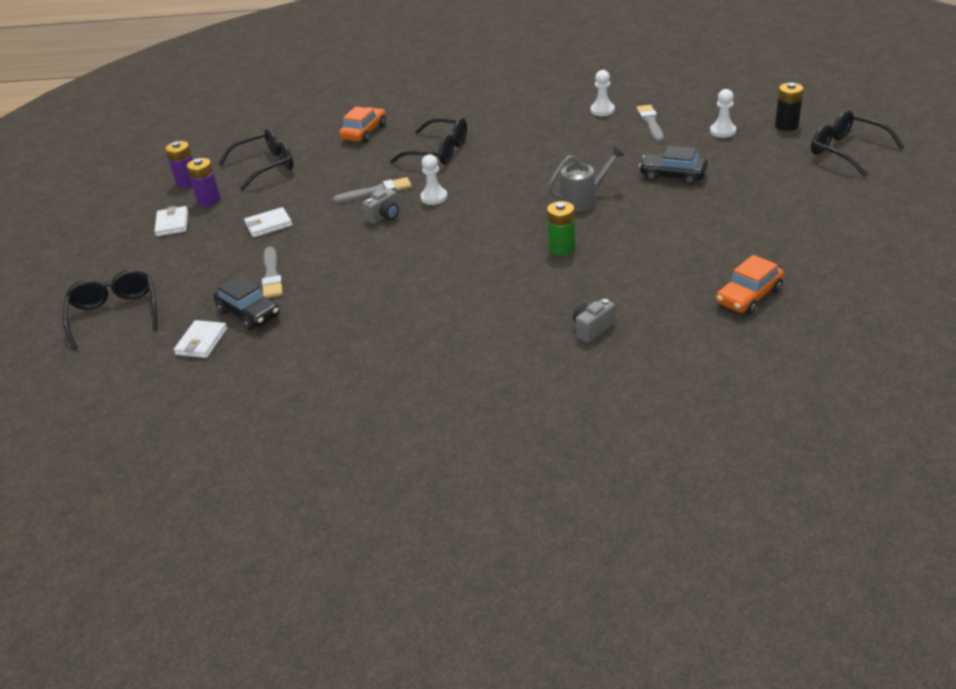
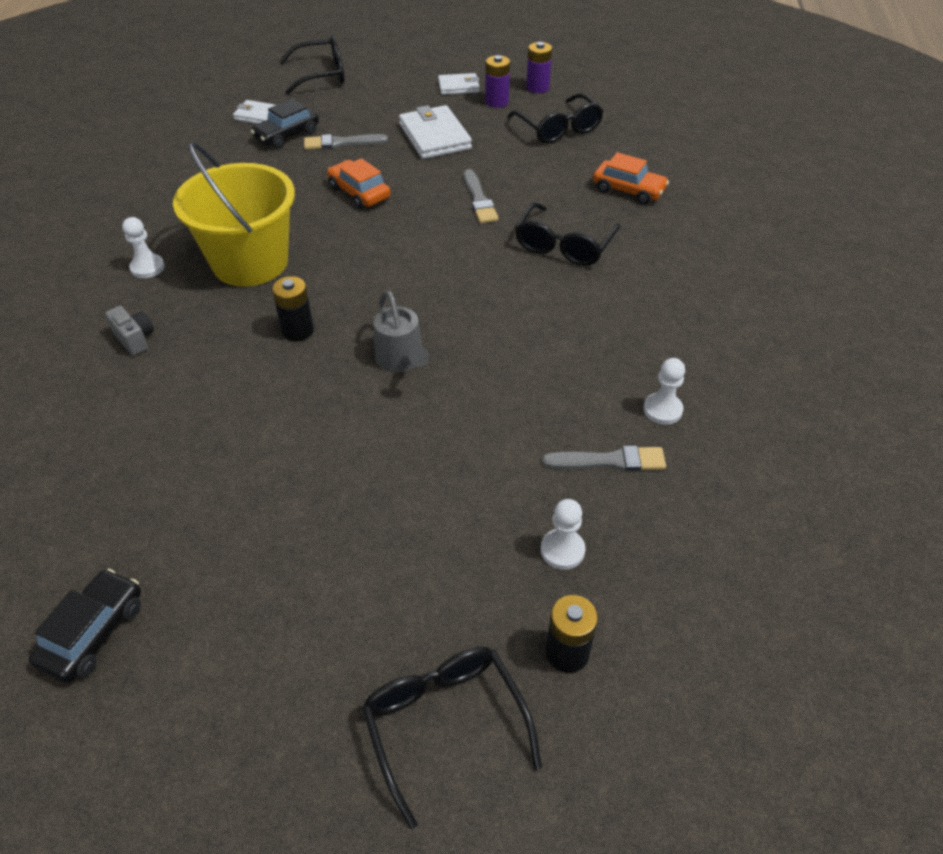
camera: 90 degrees right, 10 degrees up
white wallet [244,207,292,238] -> white wallet [399,105,472,159], size x1.70
grey camera [362,188,399,224] -> none
white pawn [420,154,447,205] -> white pawn moved to [122,217,164,278]
green battery [547,201,575,256] -> black battery [272,276,314,341]
black car [639,146,708,185] -> black car moved to [29,569,141,683]
orange car [716,255,784,315] -> orange car moved to [327,158,391,209]
black glasses [811,110,904,177] -> black glasses turned 75 degrees counterclockwise [362,647,542,829]
none -> yellow bucket [173,142,295,287]

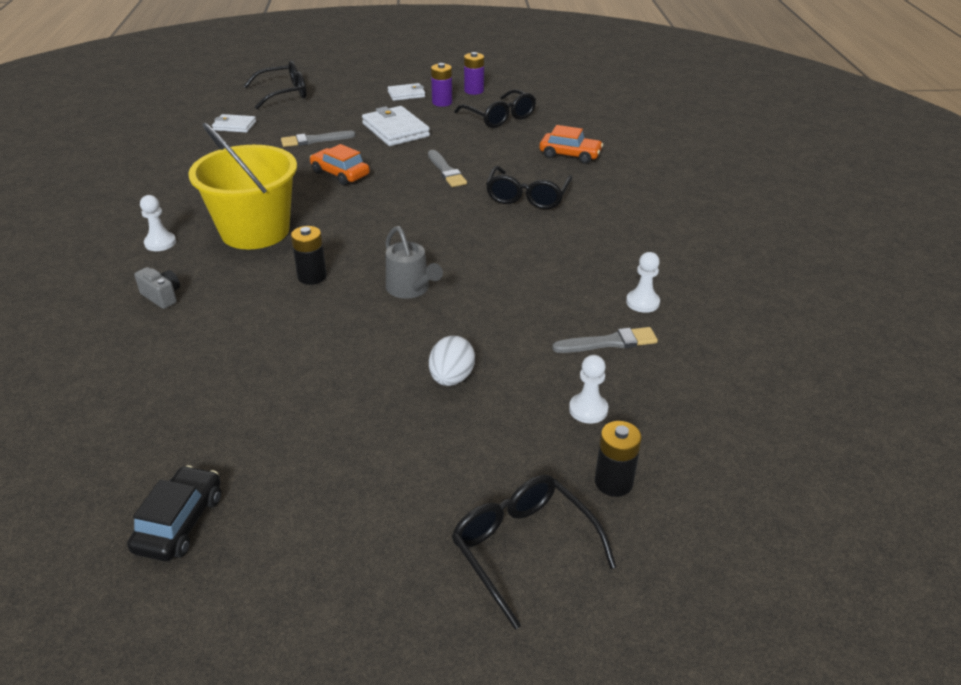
camera: 10 degrees left, 10 degrees down
black car [251,98,319,149] -> none
none -> white egg [429,336,475,386]

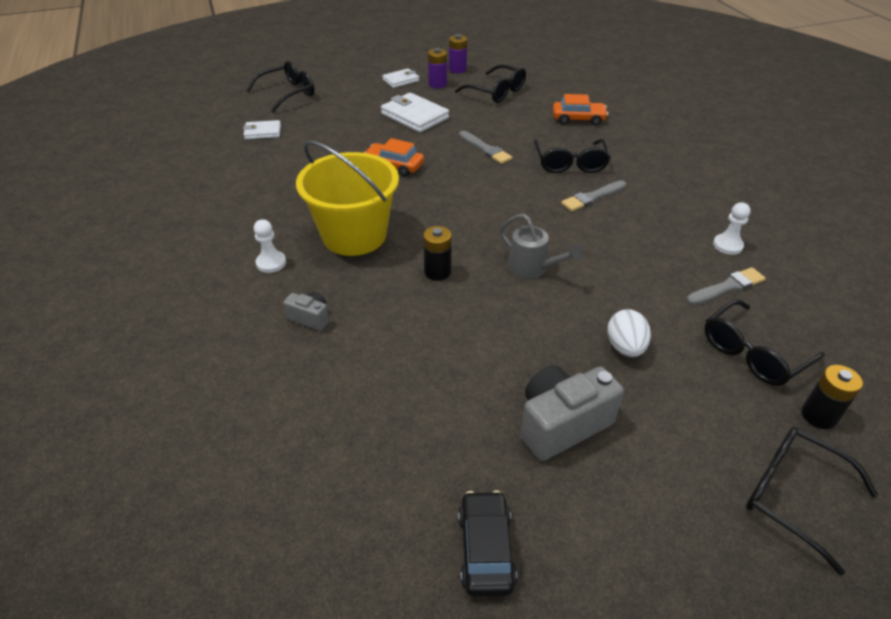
camera: 15 degrees left, 5 degrees up
grey brush [281,131,356,147] -> grey brush moved to [561,181,626,212]
white pawn [569,355,608,424] -> black glasses [704,299,825,386]
none -> grey camera [521,365,624,461]

